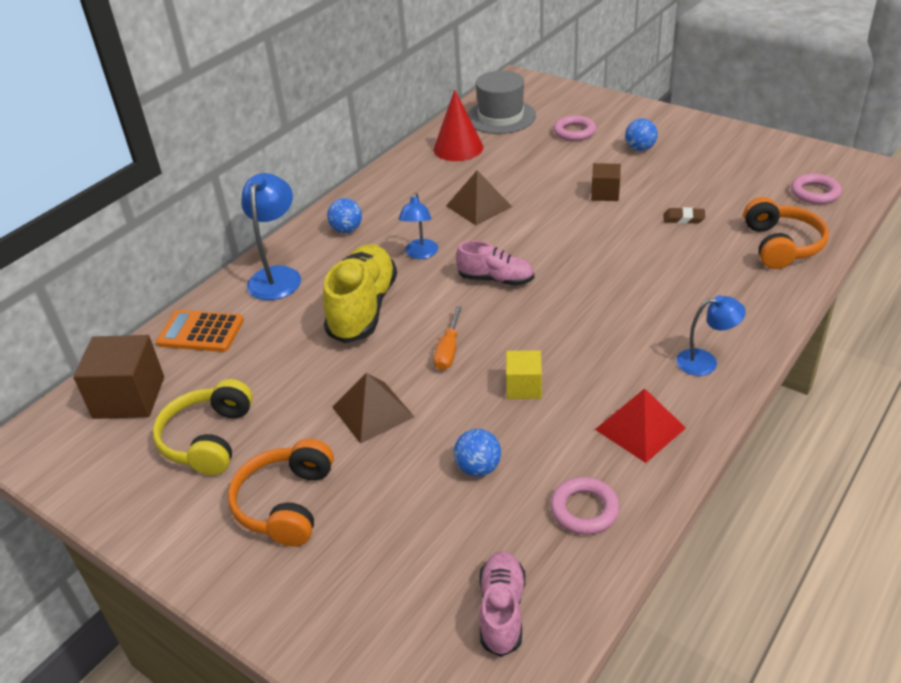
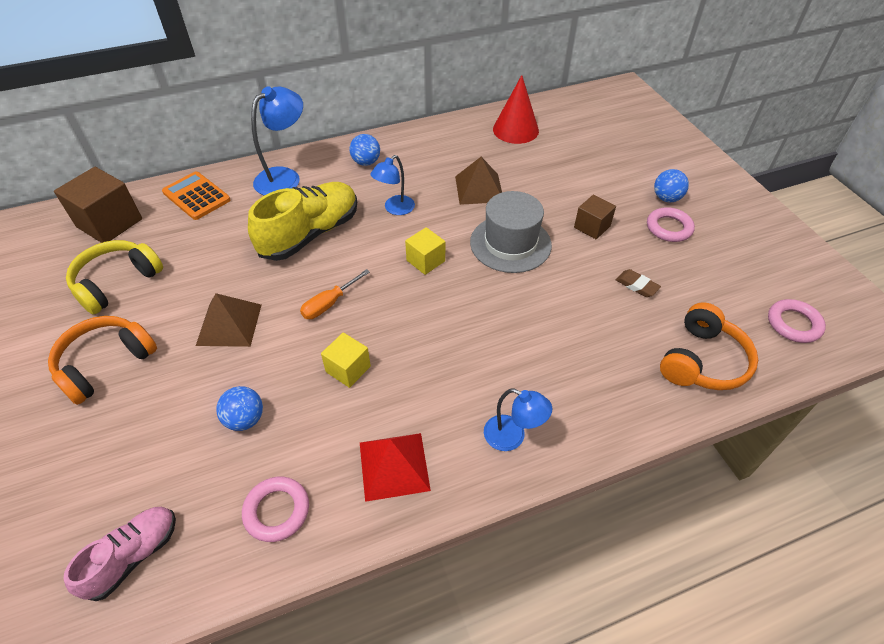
camera: 30 degrees right, 10 degrees up
pink shoe [456,241,534,286] -> yellow cube [405,227,445,275]
grey hat [467,71,536,134] -> grey hat moved to [470,191,552,273]
pink ring [553,115,596,141] -> pink ring moved to [647,207,695,242]

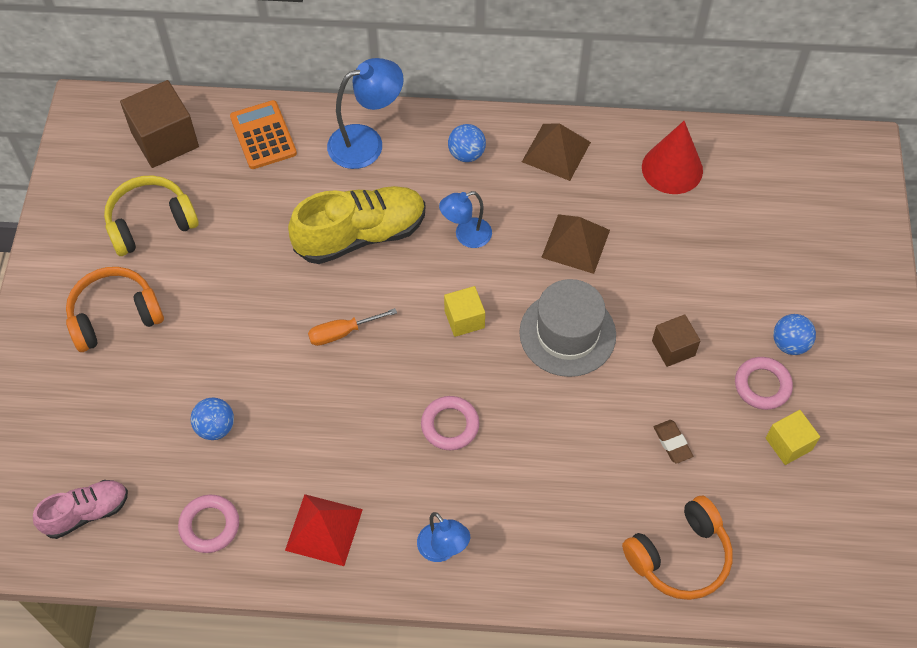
camera: 25 degrees right, 10 degrees up
brown pyramid [196,293,261,347] -> brown pyramid moved to [522,123,591,181]
yellow cube [321,332,371,388] -> yellow cube moved to [766,410,820,465]
pink ring [768,299,826,343] -> pink ring moved to [421,396,480,450]

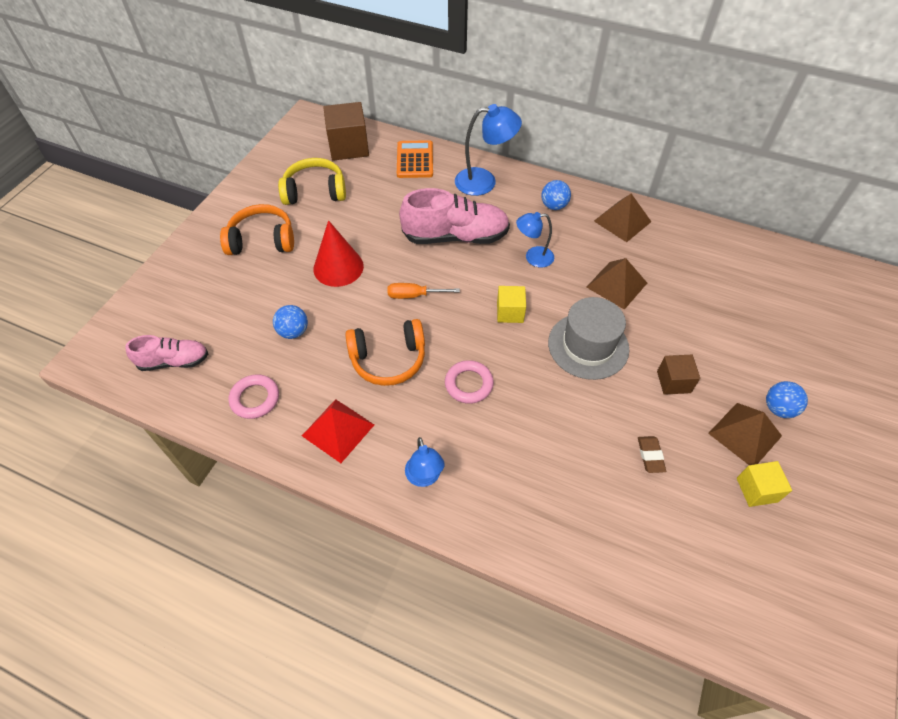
camera: 20 degrees right, 5 degrees down
yellow shoe [288,186,425,264] -> pink shoe [399,188,510,244]
orange headphones [622,496,733,600] -> orange headphones moved to [345,319,425,386]
red cone [642,121,703,194] -> red cone moved to [313,220,364,287]
pink ring [735,357,793,410] -> brown pyramid [708,403,782,465]

